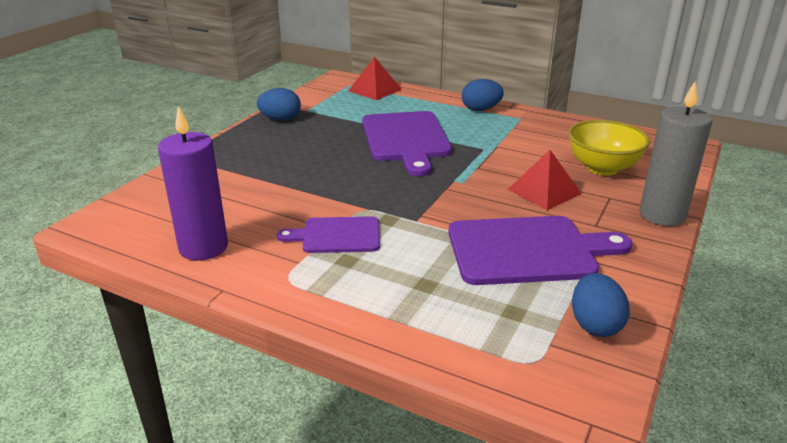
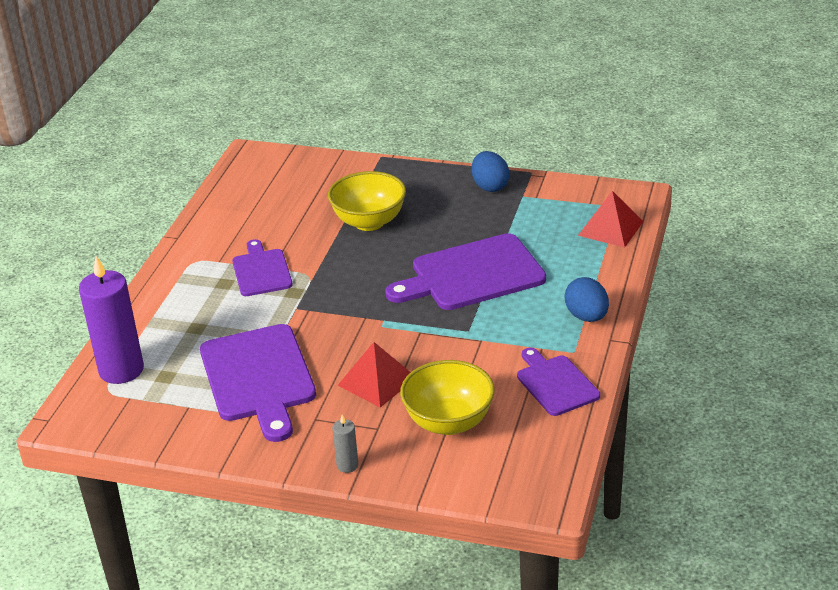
camera: 80 degrees right, 5 degrees up
purple candle [158,106,228,260] -> purple candle moved to [79,256,144,384]
blue egg [572,273,630,337] -> none
grey candle [639,82,713,226] -> grey candle [332,415,358,473], size x0.44
none -> yellow bowl [328,171,406,231]
none -> purple cutting board [517,348,600,416]

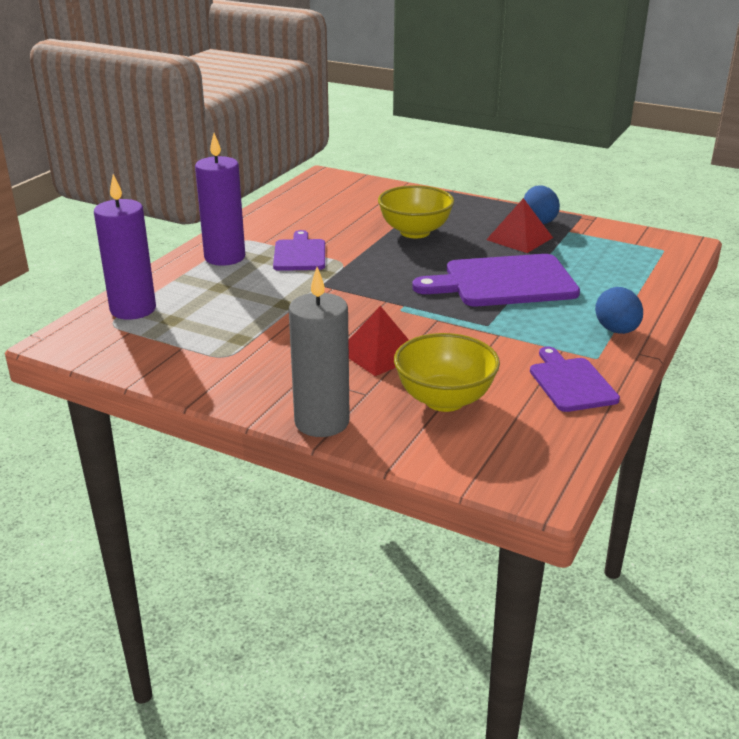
camera: 10 degrees right, 5 degrees down
purple cutting board [200,324,316,442] -> none
grey candle [332,415,358,473] -> grey candle [289,267,350,437], size x2.25
red pyramid [578,191,644,247] -> red pyramid moved to [486,198,553,253]
none -> purple candle [195,133,245,266]

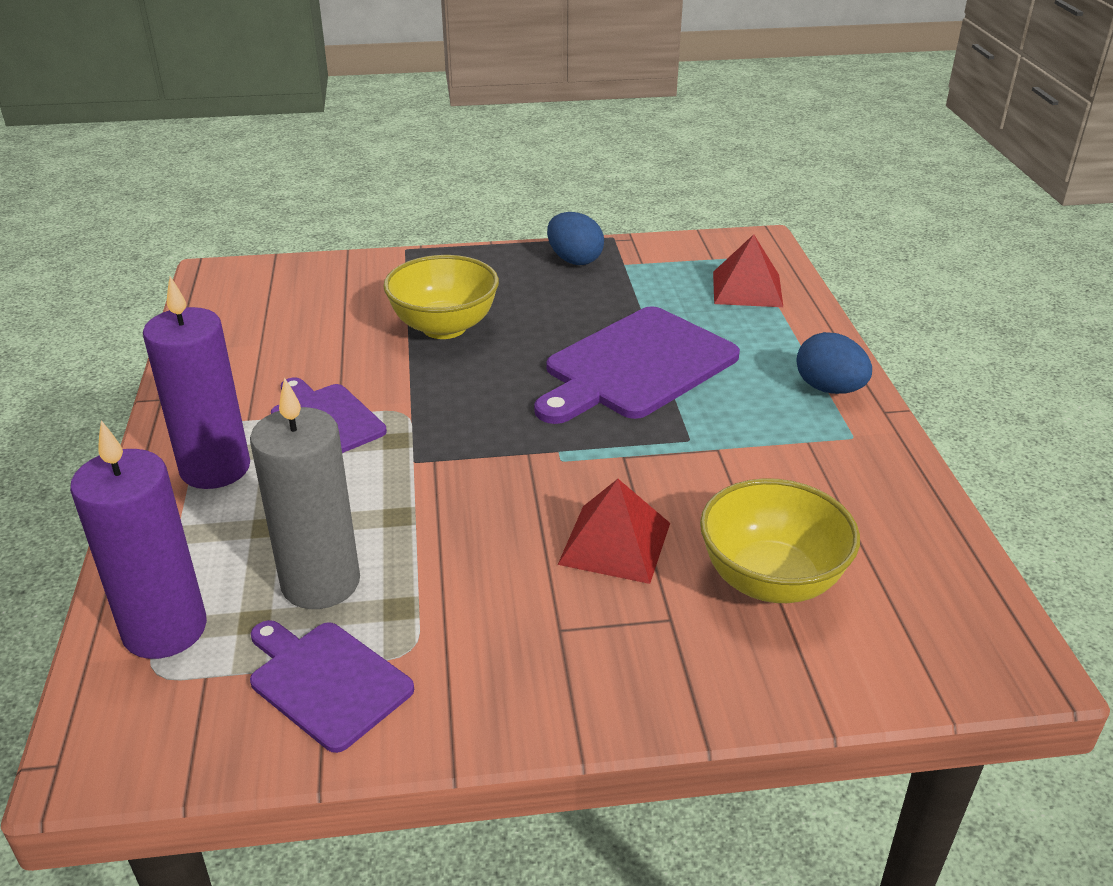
camera: 35 degrees left, 5 degrees up
grey candle [289,267,350,437] -> grey candle moved to [250,377,360,609]
red pyramid [486,198,553,253] -> red pyramid moved to [713,234,783,307]
purple cutting board [530,347,620,412] -> purple cutting board moved to [250,620,414,753]

